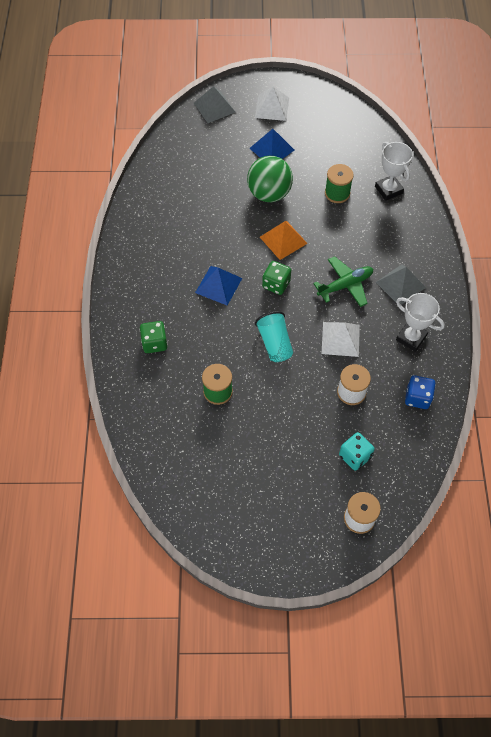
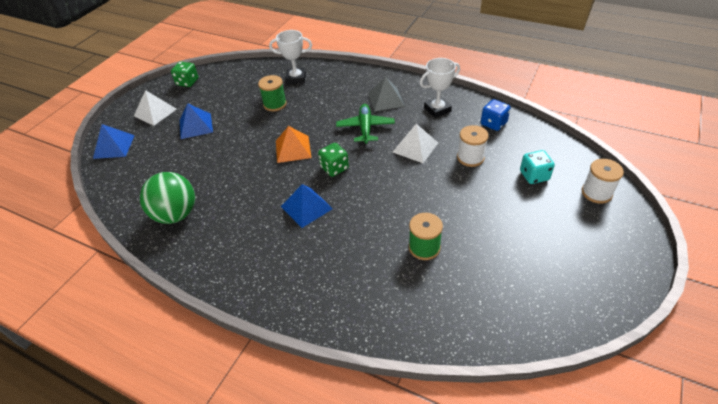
camera: 60 degrees left, 15 degrees down
green dice [140,321,168,353] -> green dice moved to [171,62,199,87]
grey pyramid [194,86,235,123] -> blue pyramid [93,124,135,159]
green ball [247,156,293,202] -> green ball moved to [140,172,195,224]
turquoise cup [255,311,293,362] -> none

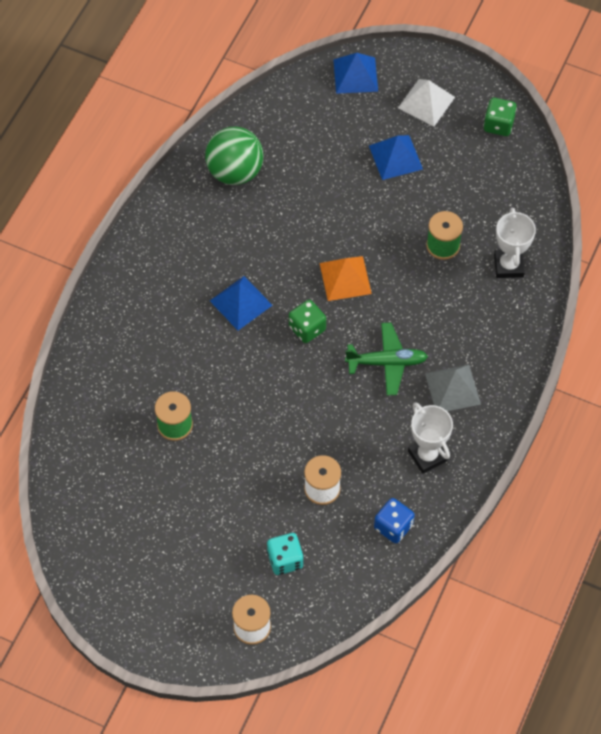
camera: 85 degrees right, 15 degrees up
white pyramid [393,124,438,163] -> none

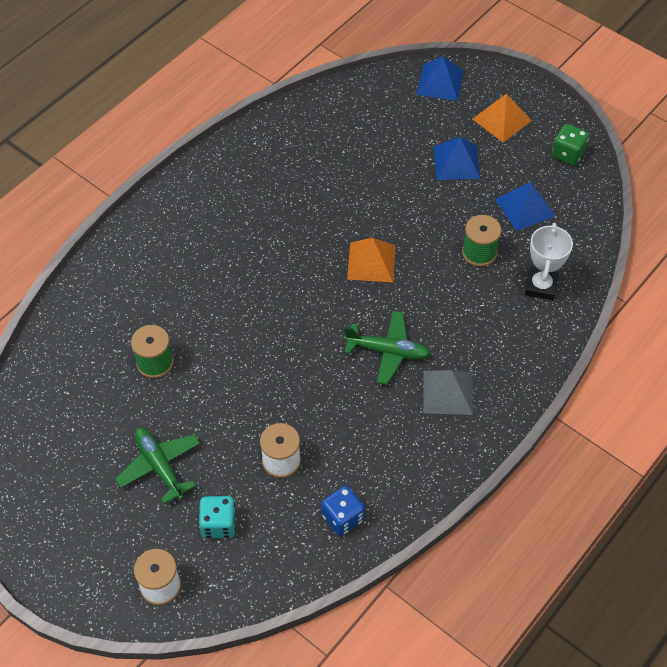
camera: 15 degrees right, 5 degrees down
green ball [205,127,264,185] -> none
blue pyramid [210,276,273,330] -> blue pyramid moved to [495,182,555,231]
green dice [289,300,326,343] -> none
white pyramid [398,79,455,126] -> orange pyramid [472,94,532,142]
white trophy [408,402,453,474] -> none
none -> green plane [115,428,200,504]

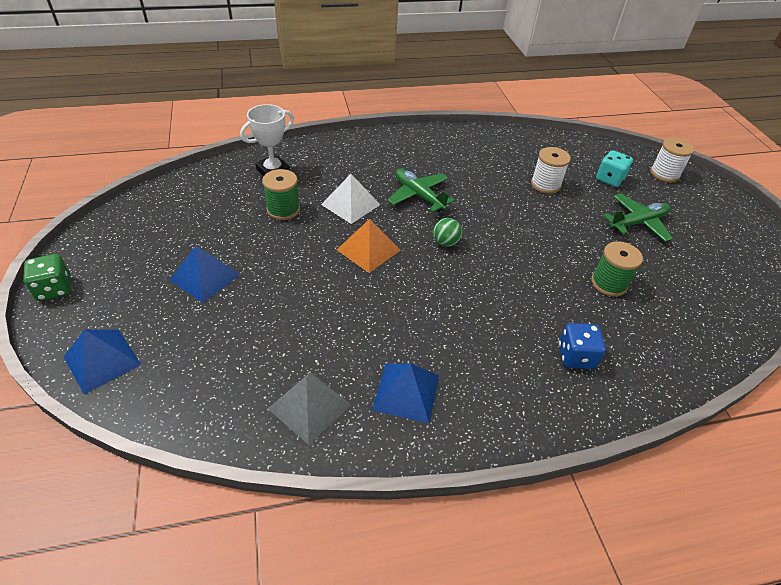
camera: 145 degrees left, 10 degrees down
green plane [115,428,200,504] -> green plane turned 120 degrees counterclockwise [603,194,673,242]
blue dice [321,486,365,536] -> blue dice moved to [559,323,606,369]
grey pyramid [424,370,473,415] -> grey pyramid moved to [268,372,351,445]
orange pyramid [472,94,532,142] -> none
blue pyramid [495,182,555,231] -> blue pyramid moved to [372,363,439,423]
green dice [552,124,589,166] -> green dice moved to [23,254,71,301]
none -> white pyramid [321,174,380,224]
none -> green ball [433,218,462,247]

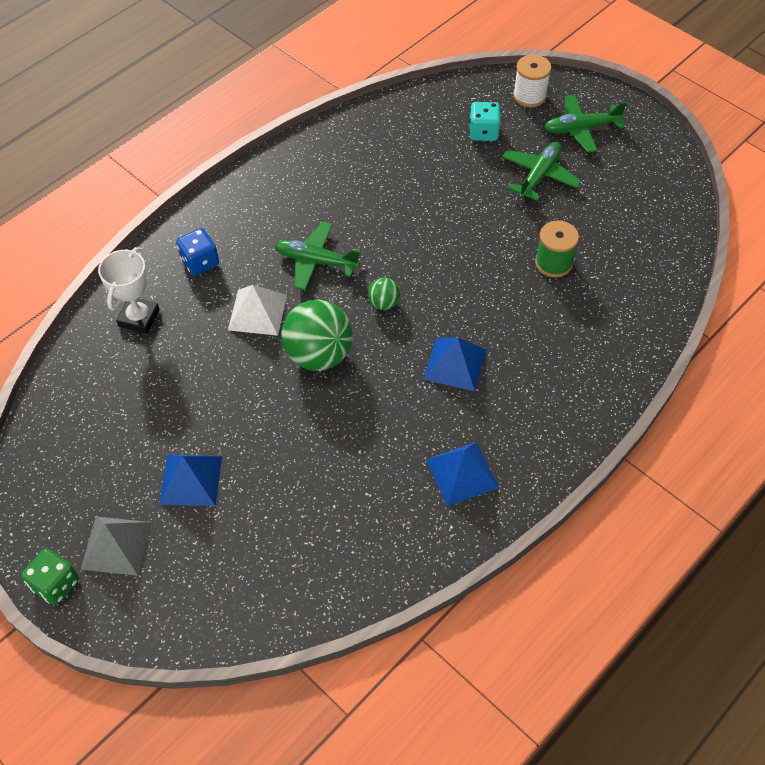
camera: 30 degrees left, 10 degrees up
blue pyramid [64,330,142,395] -> blue pyramid moved to [423,338,487,392]
green spool [262,169,300,220] -> none
grey pyramid [268,372,351,445] -> grey pyramid moved to [81,516,152,576]
orange pyramid [337,219,401,273] -> green ball [281,300,353,371]
white spool [531,147,571,194] -> none
blue dice [559,323,606,369] -> blue dice moved to [176,228,219,276]
none -> green plane [544,95,627,153]

